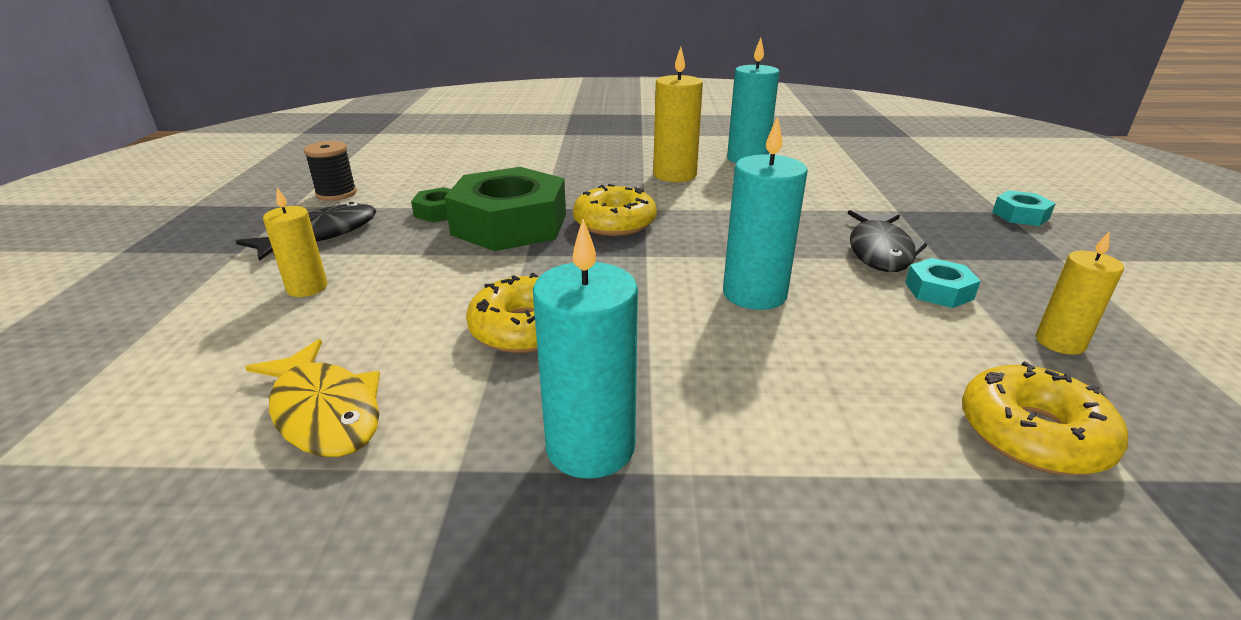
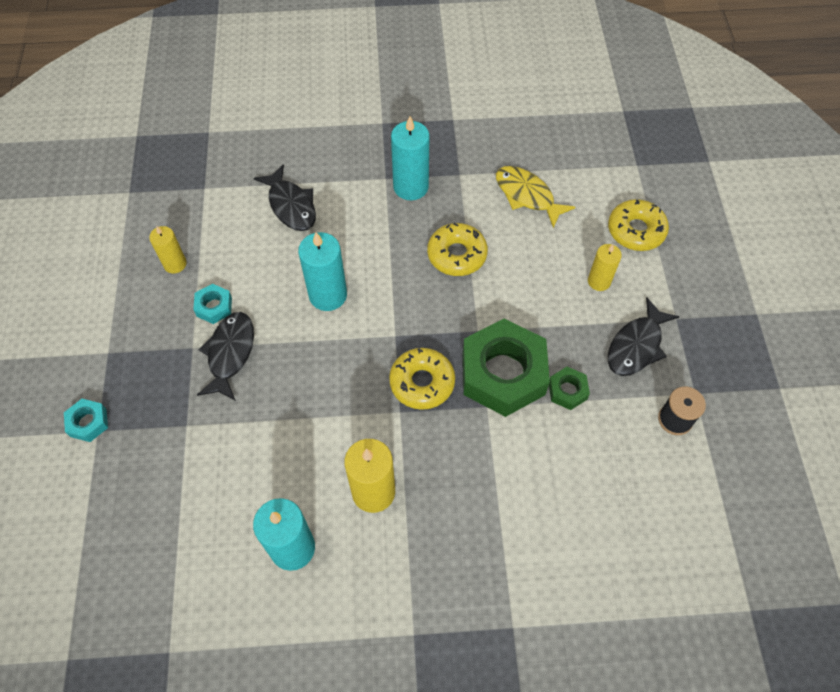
camera: 175 degrees right, 30 degrees up
yellow donut [962,361,1128,475] -> yellow donut moved to [608,199,669,251]
none -> black fish [254,164,316,231]

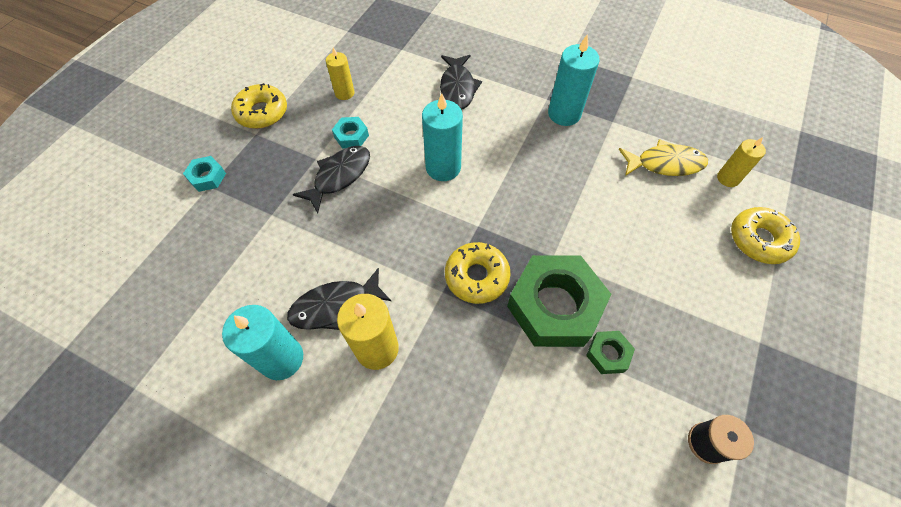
camera: 30 degrees right, 0 degrees up
yellow donut [427,223,488,276] -> yellow donut moved to [231,83,287,129]
yellow fish [496,166,576,228] -> yellow fish turned 105 degrees clockwise [619,139,708,176]
yellow candle [588,244,622,291] -> yellow candle moved to [717,137,766,187]
black fish [608,298,679,376] -> black fish moved to [287,268,391,330]

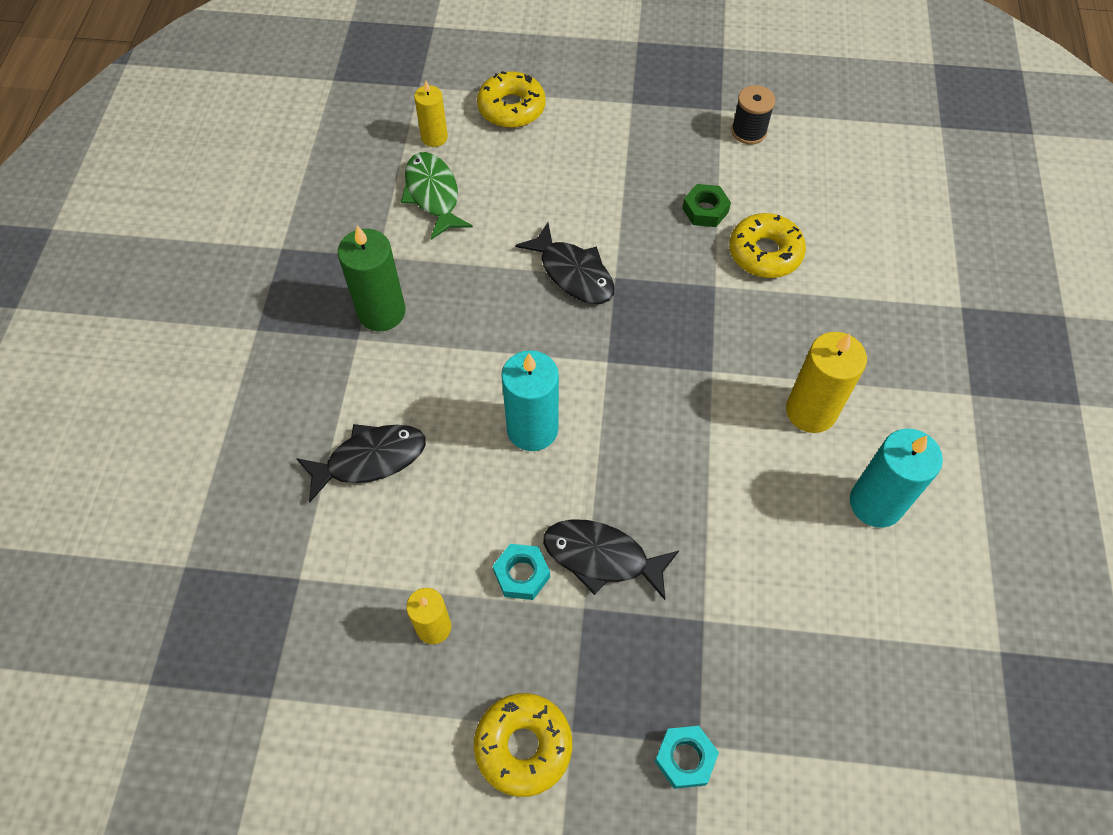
camera: 110 degrees left, 0 degrees up
black fish [287,268,391,330] -> black fish moved to [515,222,615,304]
yellow donut [445,242,511,304] -> yellow donut moved to [729,213,806,278]
green nut [507,255,612,347] -> none
turquoise candle [548,34,600,126] -> green candle [337,225,406,331]
yellow fish [619,139,708,176] -> green fish [401,152,473,240]

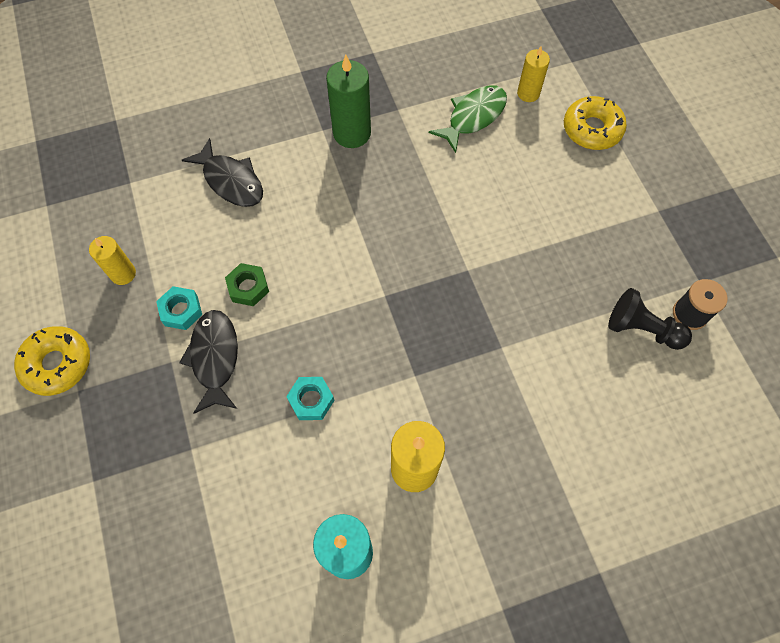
camera: 65 degrees right, 5 degrees up
turquoise candle [501,350,559,451] -> none
black fish [515,222,615,304] -> none
turquoise nut [654,726,719,789] -> turquoise nut moved to [286,377,335,420]
green nut [682,184,731,227] -> green nut moved to [225,263,269,306]
yellow donut [729,213,806,278] -> none
none -> black pawn [608,288,692,350]

